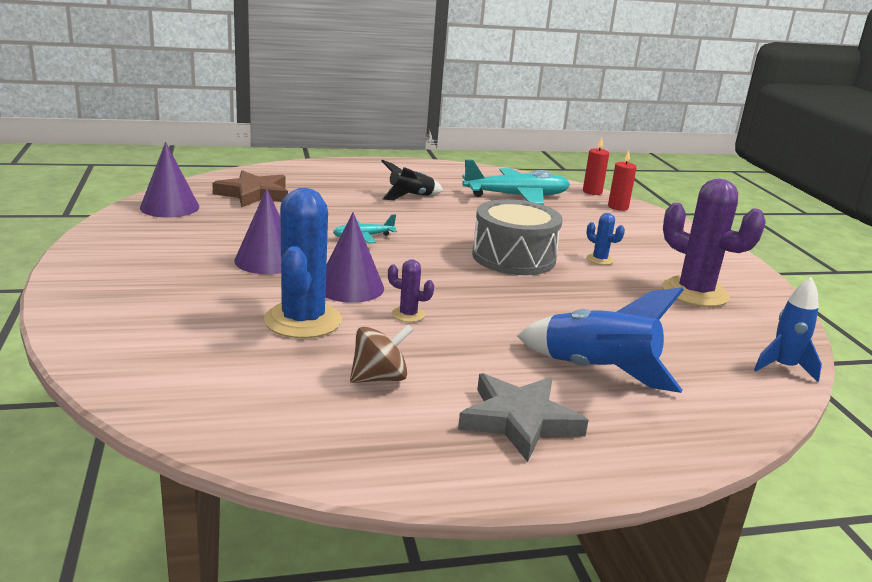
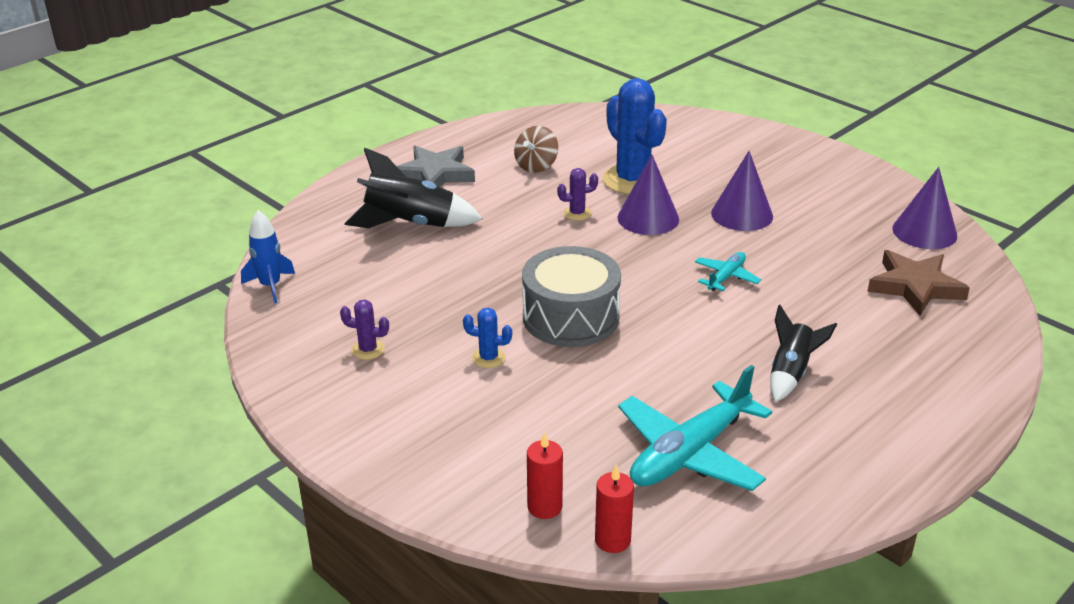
camera: 150 degrees right, 10 degrees up
blue rocket [517,287,684,393] -> black rocket [344,148,483,228]
purple cactus [662,179,766,307] -> purple cactus [340,300,389,360], size x0.45

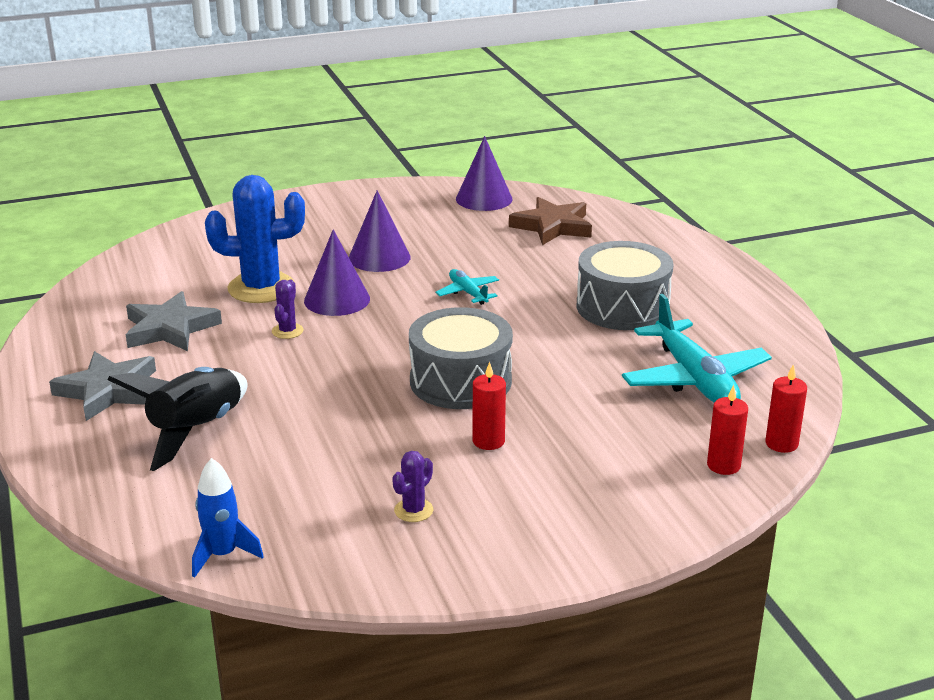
camera: 65 degrees left, 5 degrees down
blue cactus [463,308,512,368] -> red candle [473,362,506,450]
brown spinning top [514,126,558,173] -> grey star [126,291,222,351]
black rocket [770,305,837,402] -> grey drum [577,241,673,330]

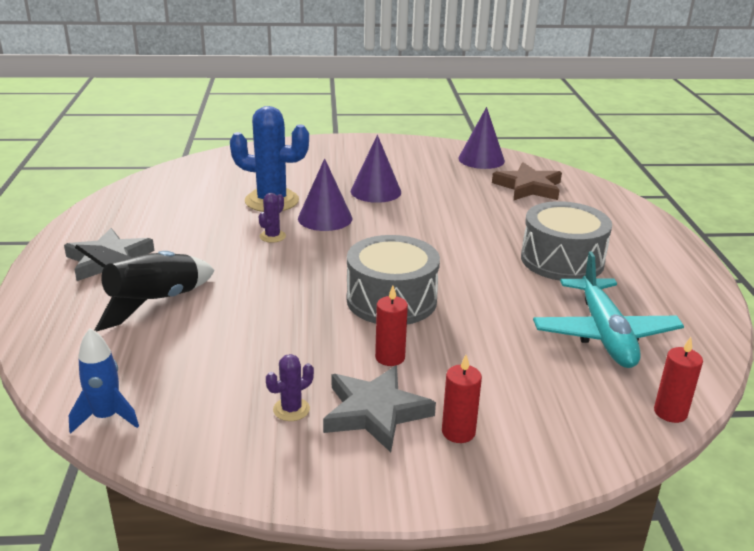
camera: 15 degrees right, 0 degrees up
grey star [126,291,222,351] -> grey star moved to [323,365,436,452]
turquoise plane [435,269,499,305] -> none
red candle [707,385,748,475] -> red candle moved to [442,355,482,443]

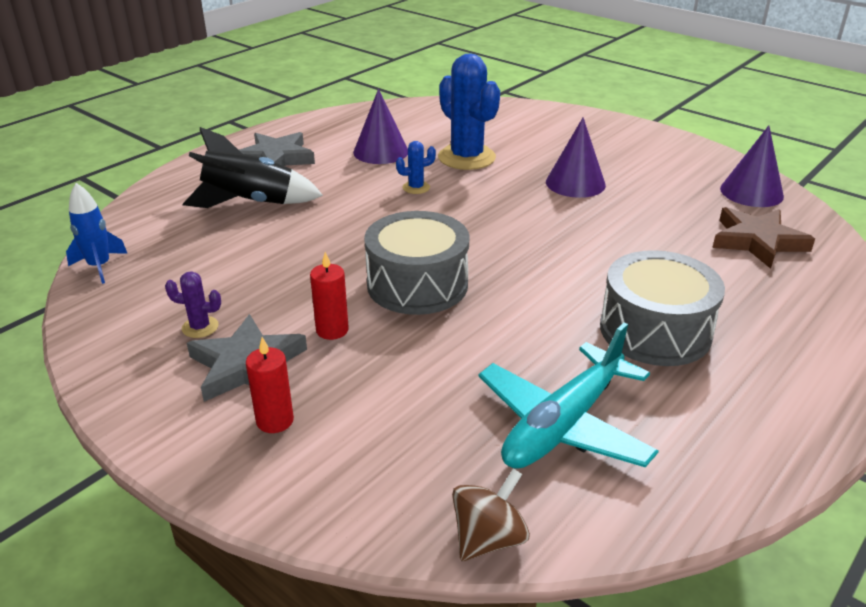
camera: 45 degrees right, 5 degrees up
purple cactus [259,193,286,243] -> blue cactus [396,141,436,194]
purple cone [298,158,352,231] -> purple cone moved to [353,89,408,164]
red candle [654,337,703,423] -> brown spinning top [452,468,530,561]

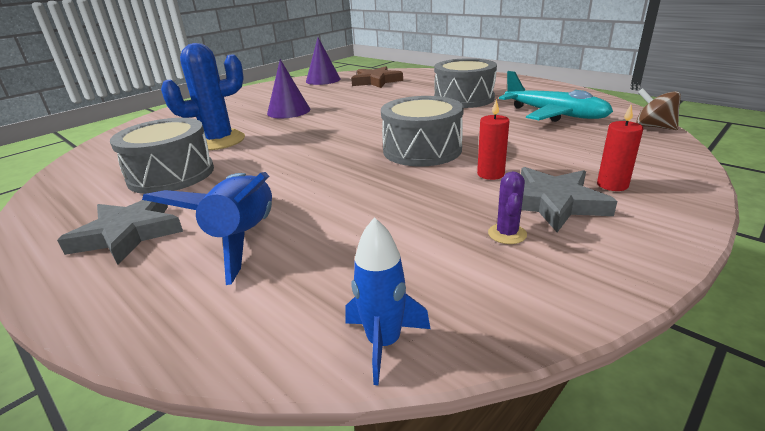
camera: 85 degrees left, 5 degrees down
black rocket [182,127,323,208] -> blue rocket [142,172,272,285]
purple cone [353,89,408,164] -> grey drum [110,118,214,194]
blue cactus [396,141,436,194] -> none

